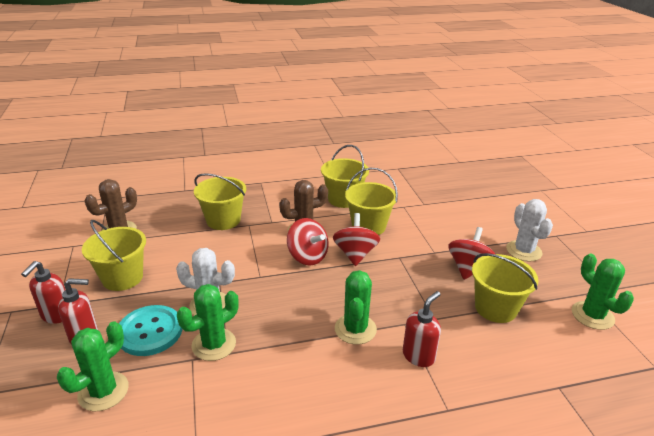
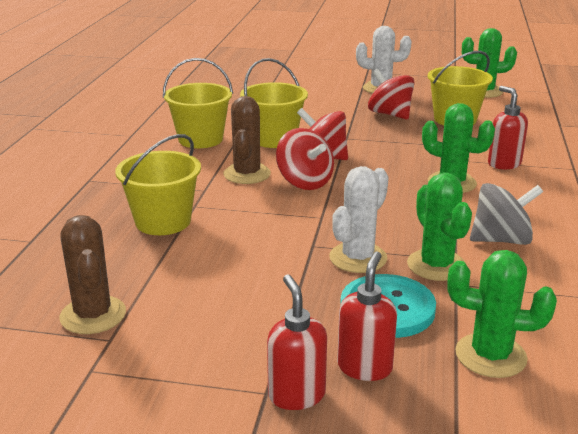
camera: 65 degrees left, 5 degrees down
red soap dispenser [21,261,65,324] -> red soap dispenser turned 150 degrees counterclockwise [267,274,327,410]
green cactus [57,321,129,411] -> green cactus turned 45 degrees counterclockwise [447,250,557,378]
yellow bucket [82,220,146,291] -> none
red spinning top [287,218,329,266] -> red spinning top turned 75 degrees clockwise [276,128,334,190]
none -> grey spinning top [470,183,543,245]

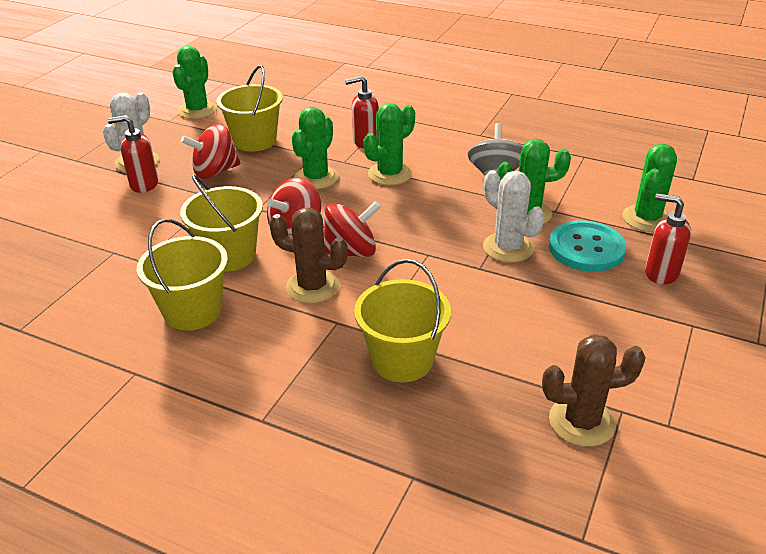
camera: 75 degrees left, 10 degrees up
red soap dispenser [267,274,327,410] -> red soap dispenser moved to [108,115,158,193]
none -> green cactus [292,107,339,189]

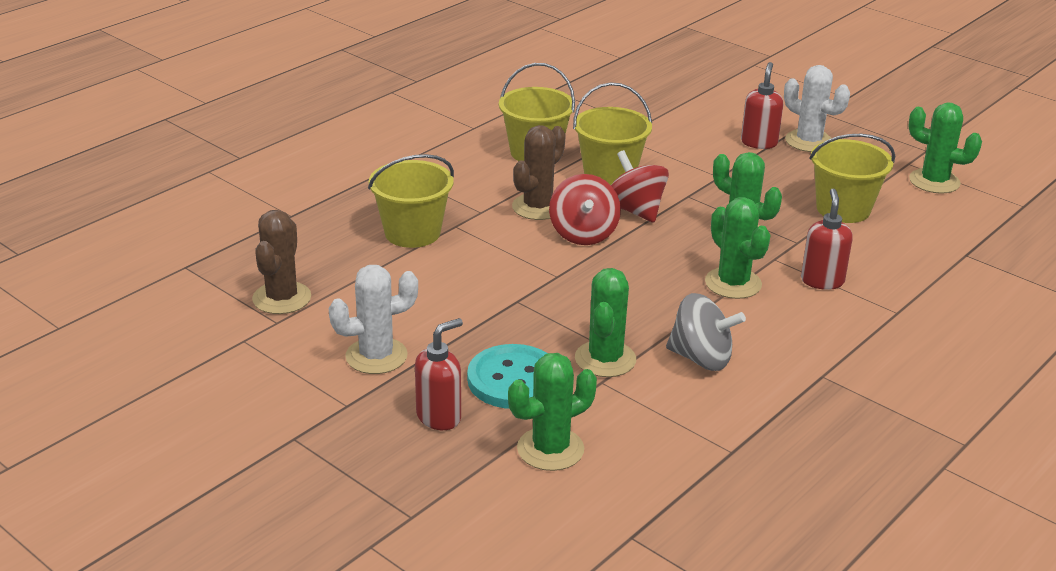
camera: 105 degrees right, 5 degrees down
red spinning top [181,123,240,179] -> none
white cactus [483,170,544,263] -> white cactus moved to [329,265,418,374]
green cactus [622,144,677,232] -> green cactus turned 75 degrees counterclockwise [508,353,597,471]

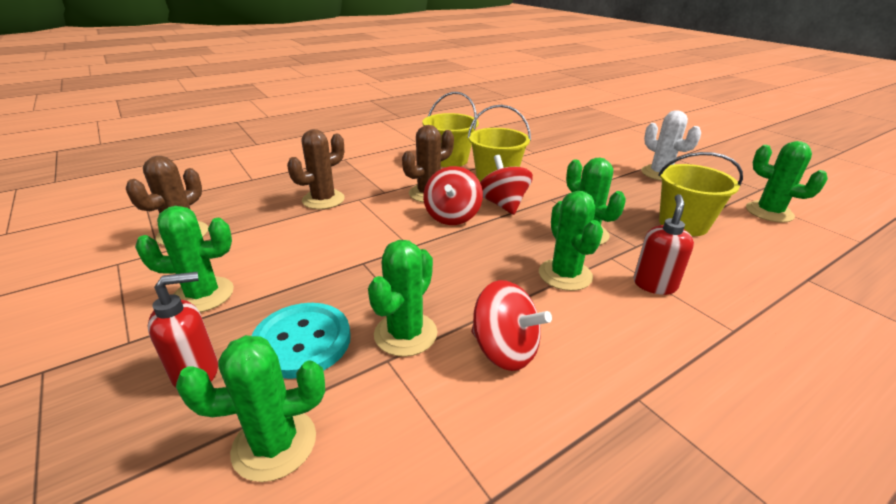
camera: 15 degrees right, 0 degrees up
white cactus [329,265,418,374] -> green cactus [135,206,234,312]
yellow bucket [368,154,454,248] -> brown cactus [287,129,345,209]
grey spinning top [666,293,746,371] -> red spinning top [471,280,552,371]
red soap dispenser [741,62,783,149] -> none

